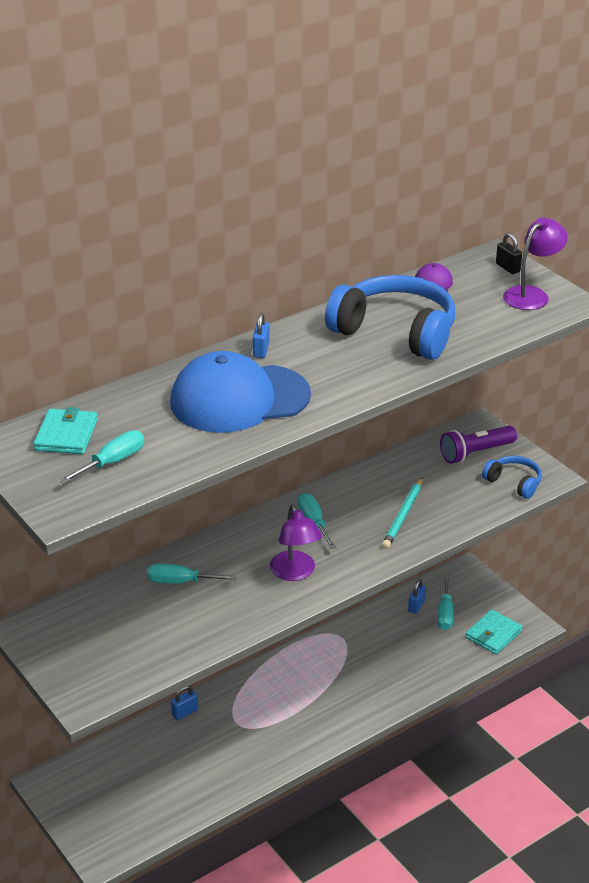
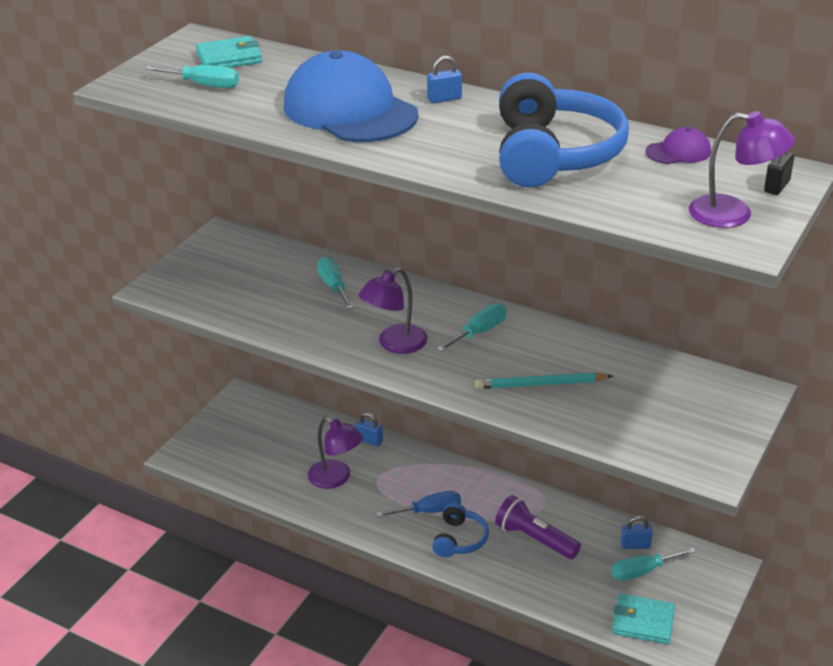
camera: 65 degrees right, 0 degrees up
purple flashlight [440,426,517,464] -> purple flashlight moved to [495,495,581,559]
blue headphones [482,456,542,499] -> blue headphones moved to [432,503,489,558]
none -> purple lamp [308,417,363,489]
none -> blue screwdriver [376,491,461,517]

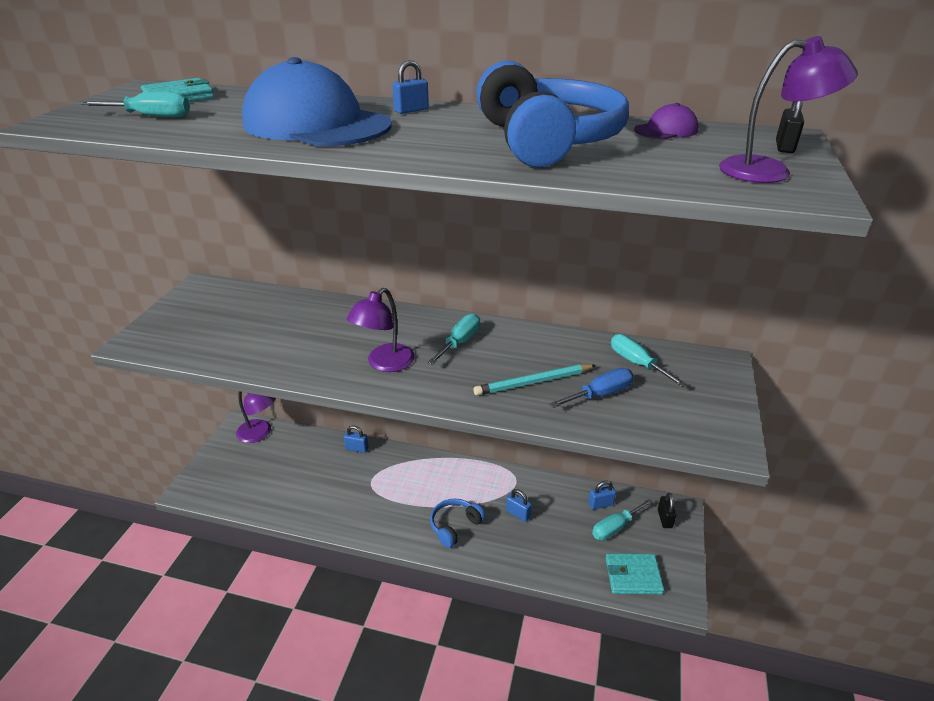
camera: 15 degrees left, 0 degrees up
purple lamp [308,417,363,489] -> purple lamp moved to [236,391,276,443]
turquoise screwdriver [317,256,354,309] -> turquoise screwdriver moved to [611,334,687,387]
blue screwdriver [376,491,461,517] -> blue screwdriver moved to [550,368,634,408]
blue headphones [432,503,489,558] -> blue headphones turned 135 degrees counterclockwise [430,498,486,548]
purple flashlight [495,495,581,559] -> blue padlock [506,489,532,522]
none -> black padlock [658,493,676,528]

